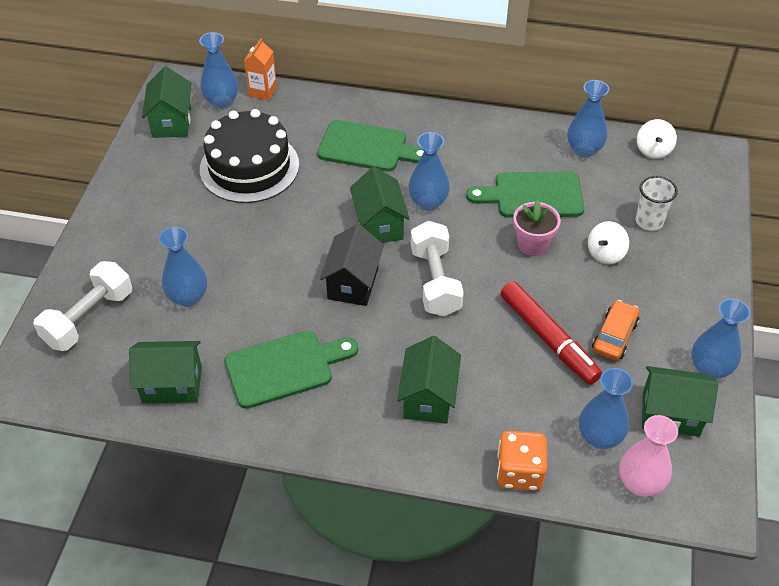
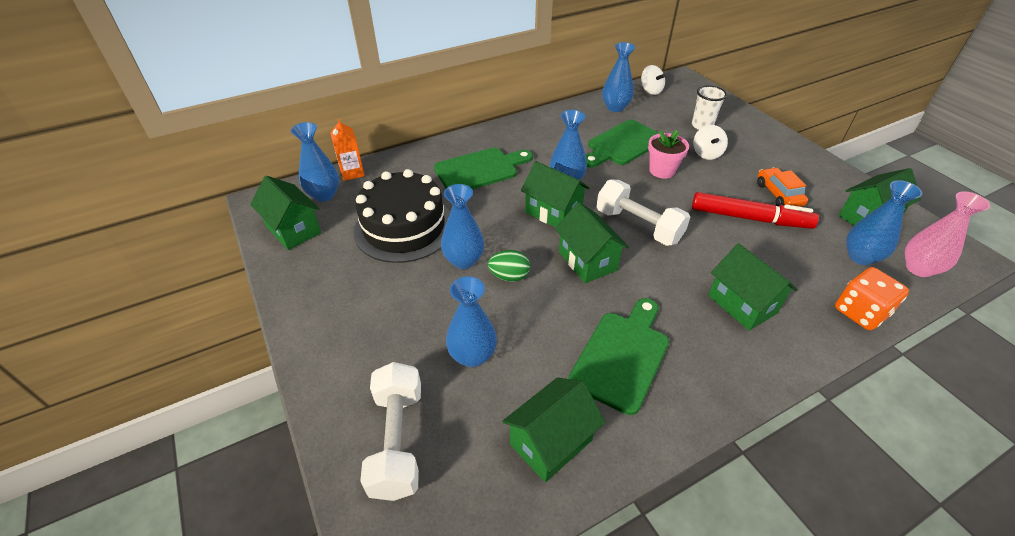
camera: 40 degrees left, 5 degrees down
black house [320,224,384,306] -> green house [555,202,629,283]
blue vase [692,299,750,379] -> blue vase moved to [441,184,484,269]
none -> green egg [488,250,530,282]

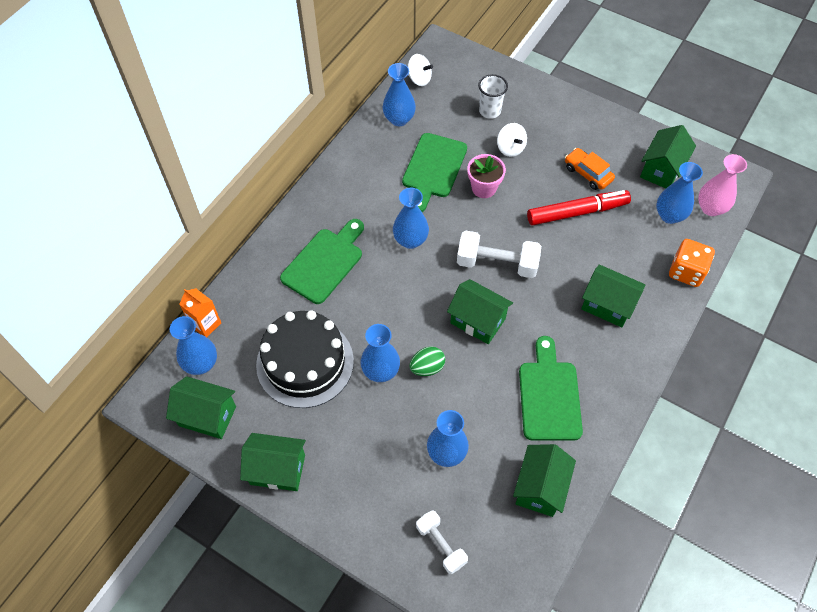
camera: 30 degrees left, 15 degrees up
white dumbbell [360,362,421,501] -> white dumbbell [416,510,468,574], size x0.63
green house [521,161,590,227] -> green house moved to [240,433,306,491]

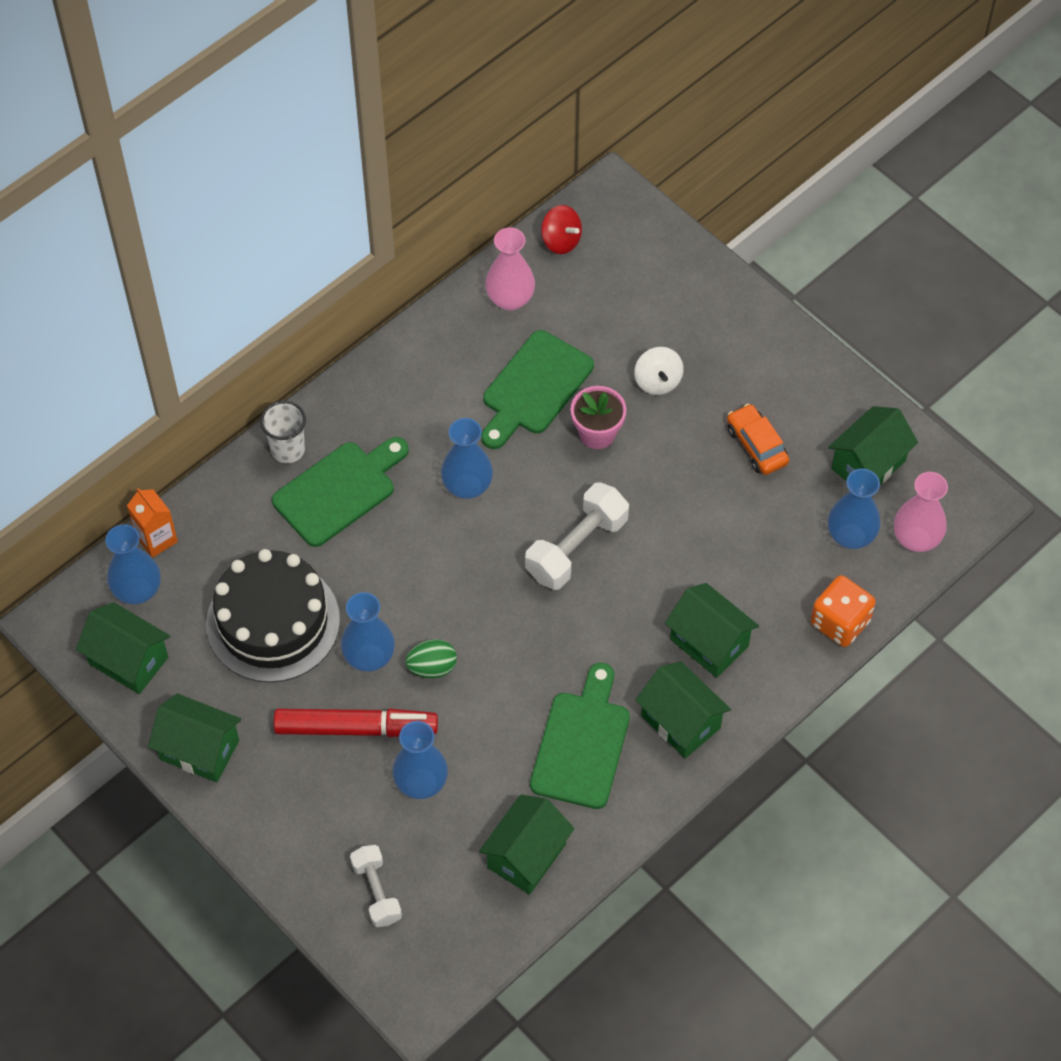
camera: 15 degrees right, 0 degrees up
blue vase [383,63,416,126] -> pink vase [485,227,535,311]
white spinning top [408,54,433,86] -> red spinning top [541,205,582,254]
green house [447,279,513,344] -> green house moved to [635,661,731,759]
white dumbbell [457,231,541,278] -> white dumbbell turned 75 degrees counterclockwise [525,482,629,590]
white cup [478,74,508,119] -> white cup moved to [260,401,306,463]
red marker [527,190,631,225] -> red marker moved to [274,709,438,737]

